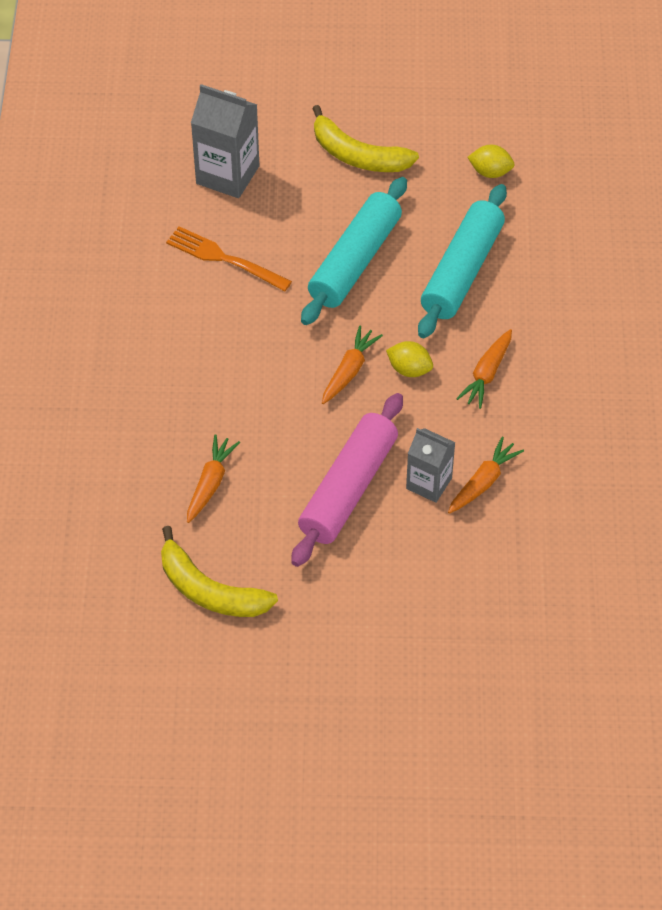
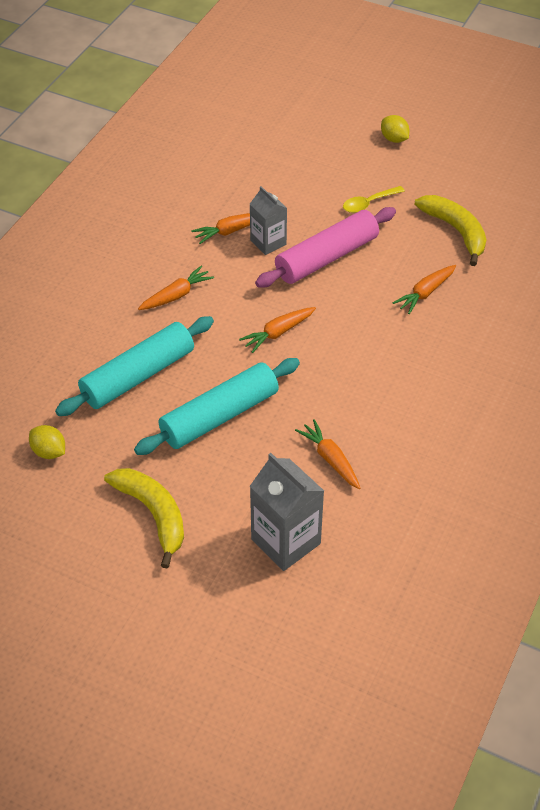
camera: 155 degrees left, 5 degrees down
orange fork [166,226,292,291] -> orange carrot [295,419,360,489]
yellow lemon [386,341,433,377] -> yellow lemon moved to [381,115,409,143]
none -> yellow spoon [343,186,405,213]

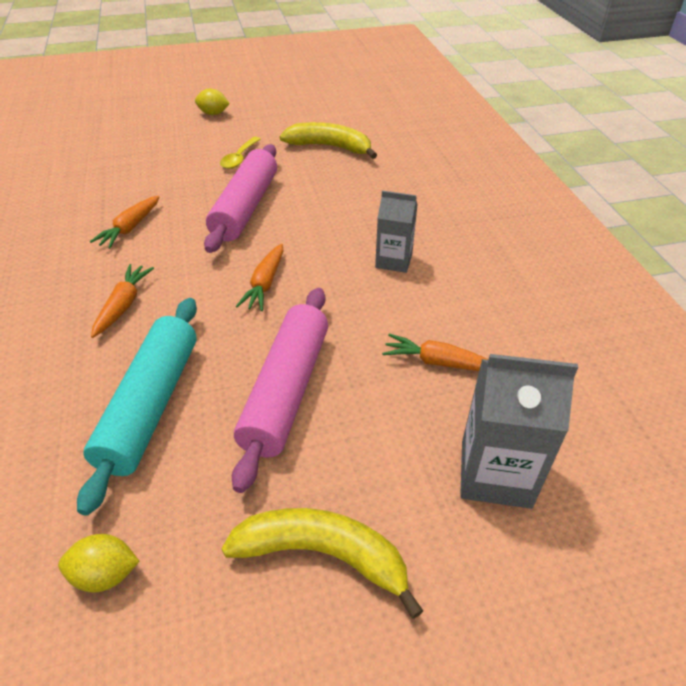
camera: 40 degrees left, 5 degrees down
turquoise rolling pin [134,358,300,455] -> pink rolling pin [232,288,328,493]
grey carton [250,186,287,255] -> grey carton moved to [375,191,418,273]
orange carrot [393,265,456,314] -> none

